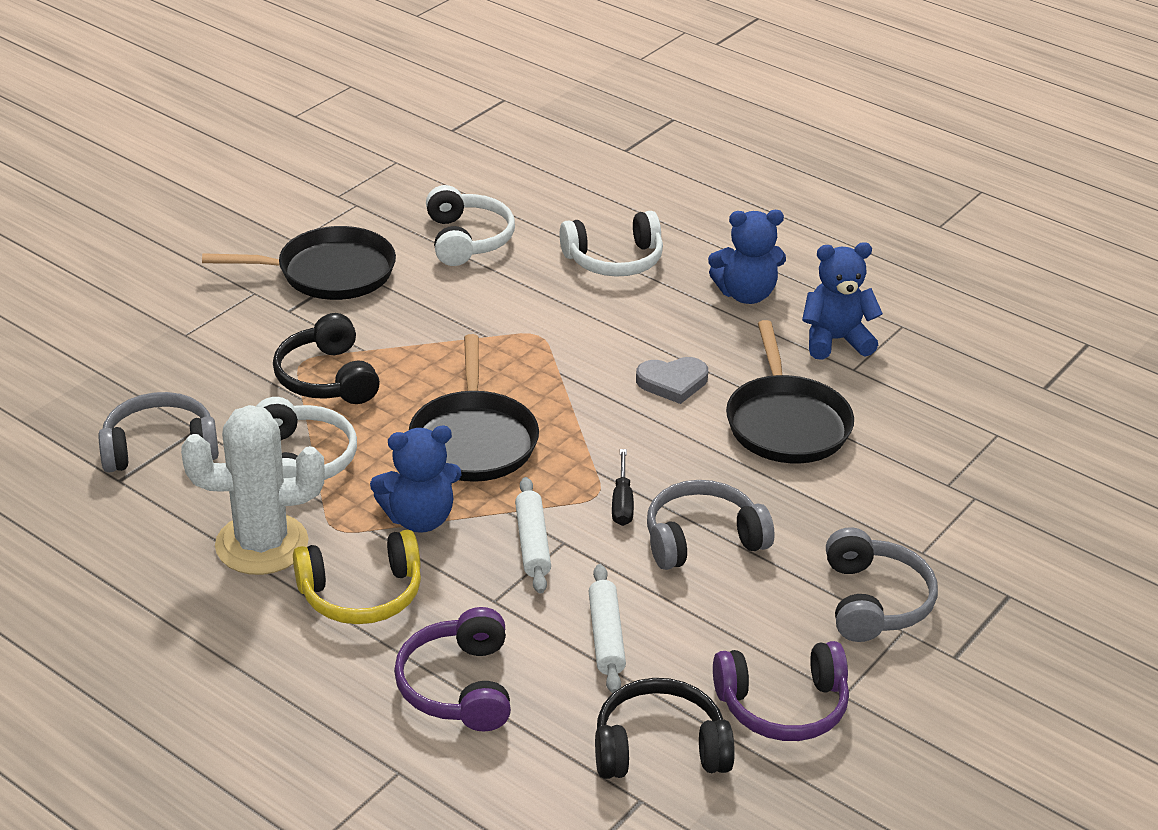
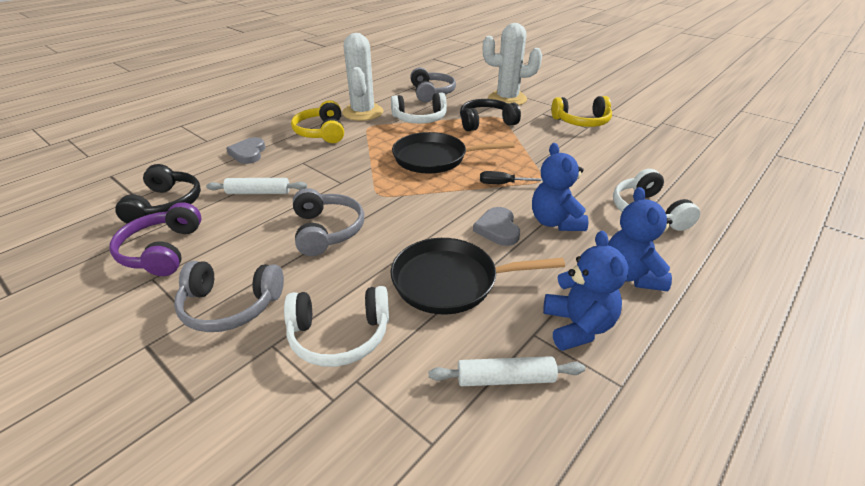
camera: 95 degrees right, 0 degrees up
black pan [202,226,396,300] -> yellow headphones [551,96,612,127]
blue teddy bear [370,426,462,533] -> blue teddy bear moved to [532,143,588,231]
purple headphones [394,607,511,731] -> grey heart [226,137,265,164]
white headphones [426,185,515,266] -> white headphones moved to [284,286,389,367]
white rolling pin [515,477,551,594] -> white rolling pin moved to [429,356,585,386]
black screwdriver [612,449,634,526] -> black screwdriver moved to [480,171,543,184]
none -> white cactus [483,23,542,105]

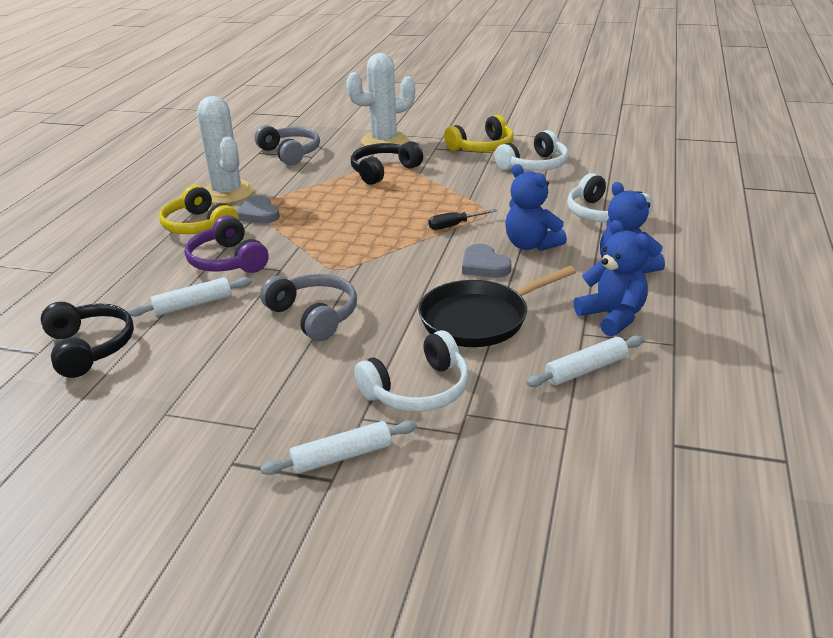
camera: 25 degrees left, 5 degrees down
purple headphones [110,202,202,276] -> purple headphones moved to [185,215,268,273]
grey headphones [174,261,284,332] -> none
grey heart [226,137,265,164] -> grey heart moved to [237,196,280,224]
white headphones [391,93,447,124] -> white headphones moved to [495,130,569,171]
black pan [392,132,514,174] -> none
none -> white rolling pin [260,420,417,475]

